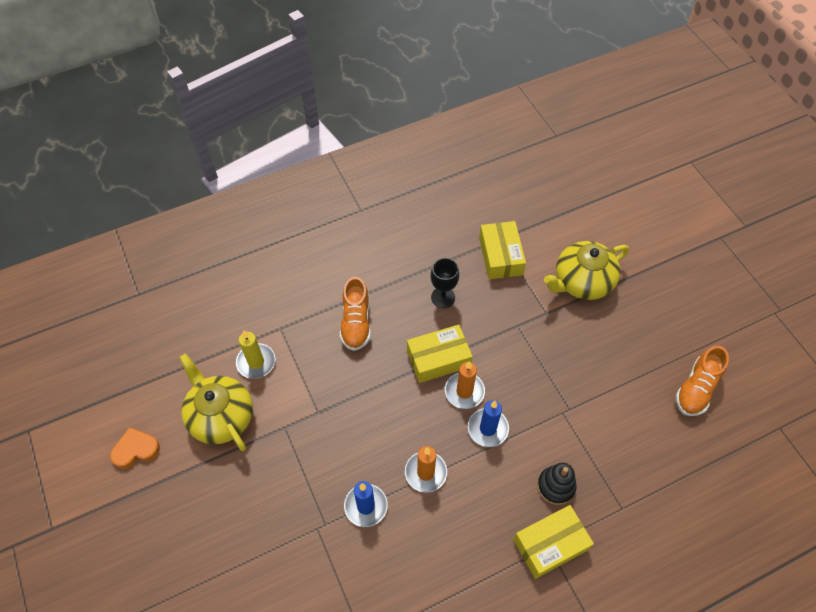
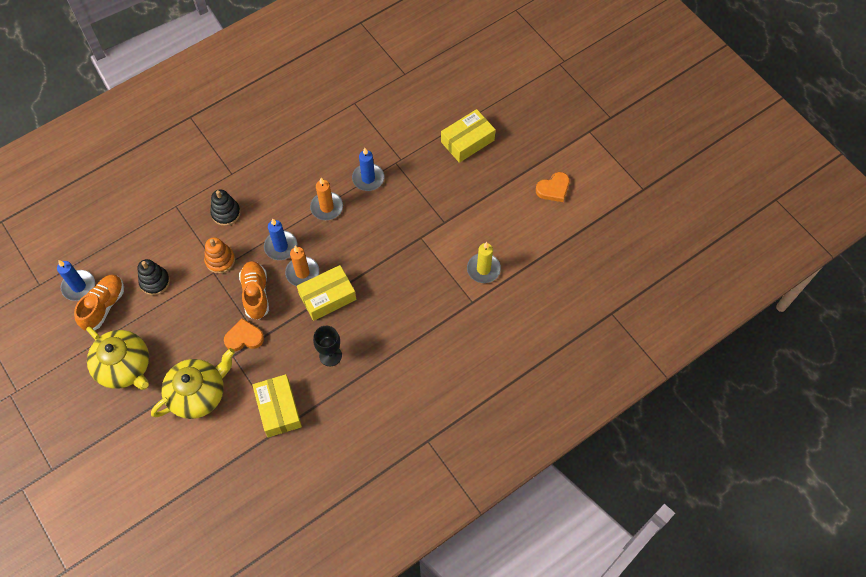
camera: 170 degrees right, 5 degrees up
yellow teapot [179,353,253,451] -> yellow teapot moved to [86,327,149,390]
orange shoe [340,277,371,351] -> orange shoe moved to [239,261,269,320]
yellow box [513,505,594,579] -> yellow box moved to [441,109,496,163]
none -> blue candle [57,260,95,301]
none -> black stacking toy [137,259,170,295]
none -> orange stacking toy [204,237,235,274]
none -> orange heart [224,318,264,351]

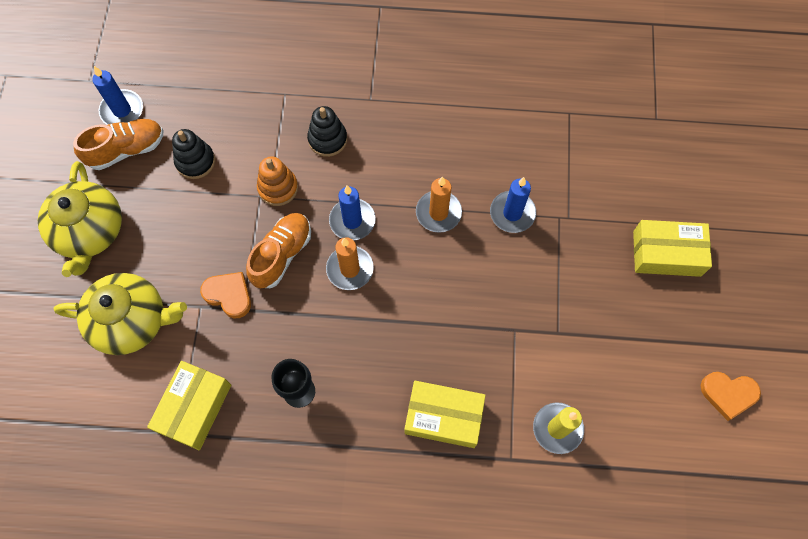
camera: 40 degrees right, 5 degrees up
yellow box [297,265,357,321] -> yellow box moved to [405,381,486,448]

